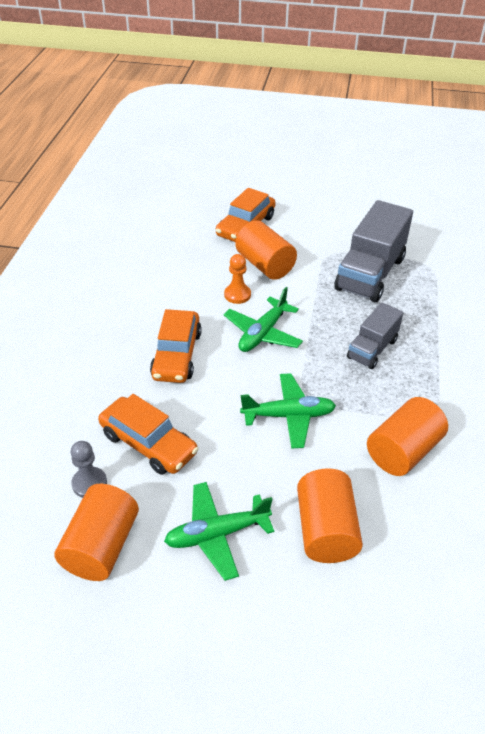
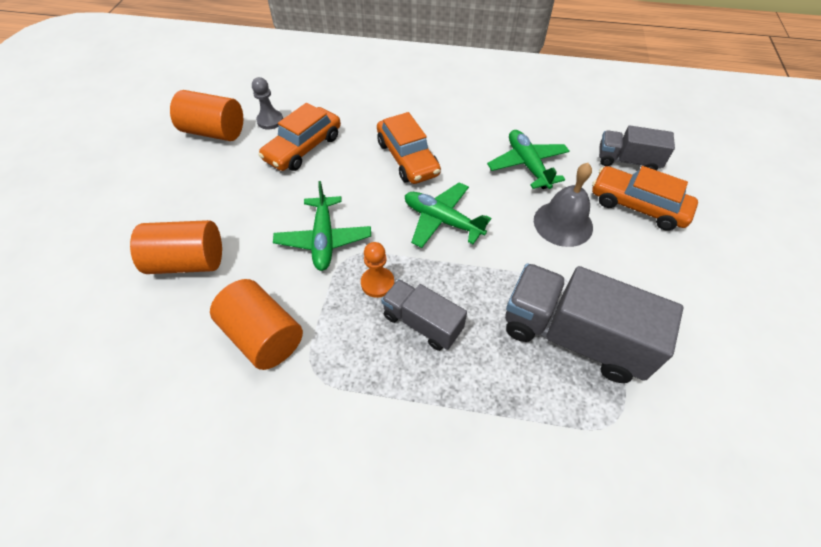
camera: 90 degrees right, 10 degrees up
orange car [150,309,202,383] -> orange car turned 120 degrees counterclockwise [377,112,441,184]
green plane [164,482,274,581] -> green plane moved to [487,130,570,189]
orange pawn [224,254,251,304] -> orange pawn moved to [361,242,394,298]
orange cylinder [235,220,297,280] -> grey bell [534,163,593,247]
none -> grey truck [599,125,675,170]

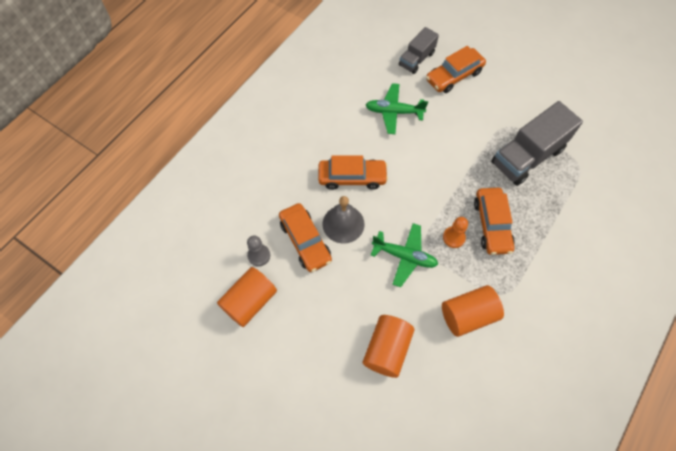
camera: 65 degrees left, 10 degrees up
grey truck [381,279,467,351] -> orange car [474,188,515,255]
green plane [405,182,491,248] -> none
grey bell [534,163,593,247] -> grey bell moved to [323,196,365,244]

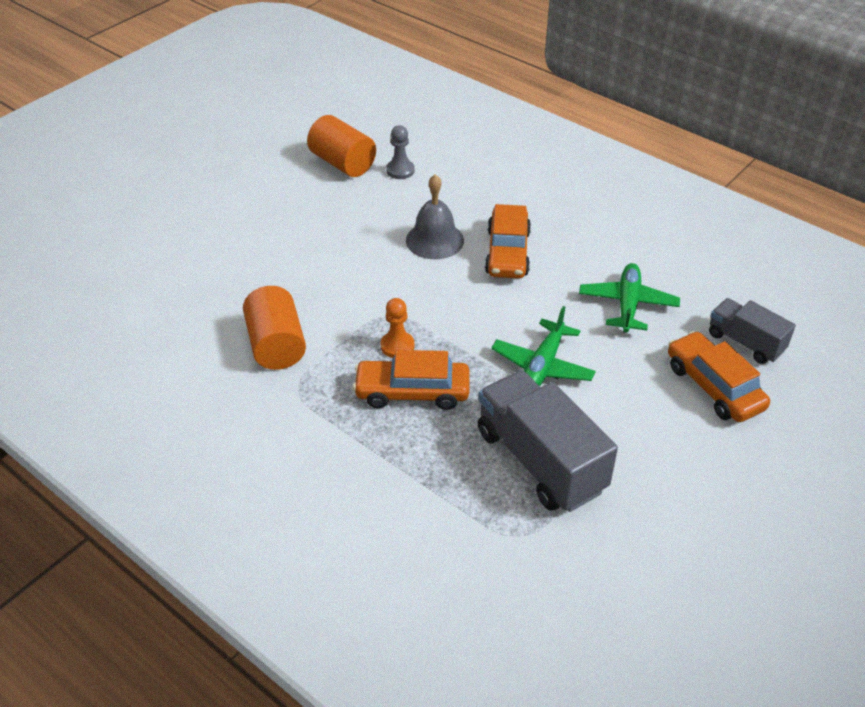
camera: 95 degrees right, 20 degrees down
orange car [279,203,332,272] -> none
orange cylinder [363,315,415,378] -> none
green plane [371,223,438,287] -> green plane moved to [491,306,596,386]

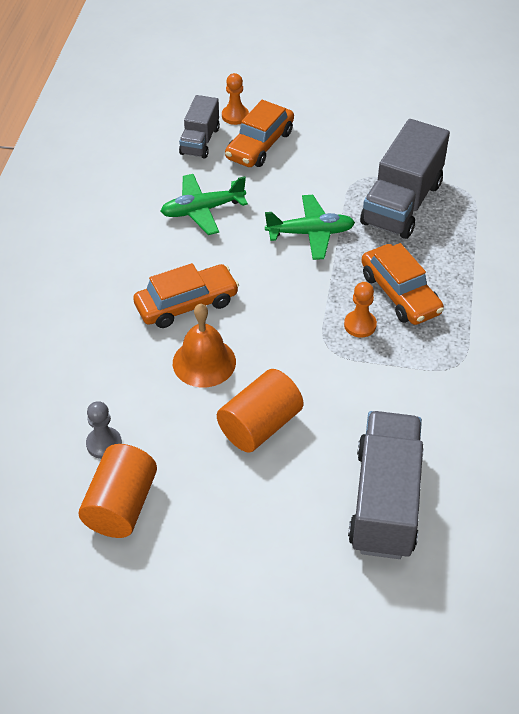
camera: 120 degrees left, 5 degrees up
orange cylinder [243,286,306,370] -> orange cylinder moved to [217,369,304,453]
grey bell [406,174,464,259] -> orange bell [173,303,236,388]
none -> orange pawn [222,73,249,125]
none -> grey truck [348,411,424,559]

